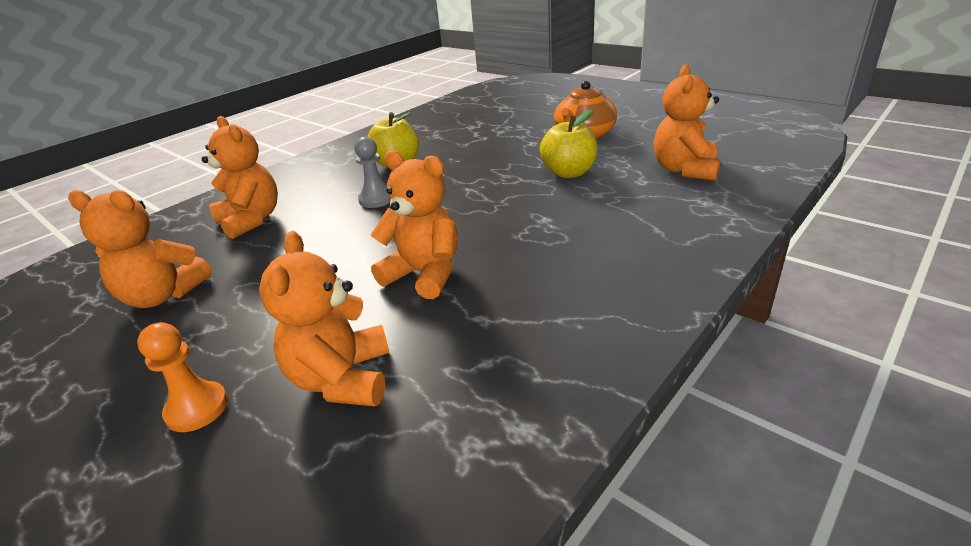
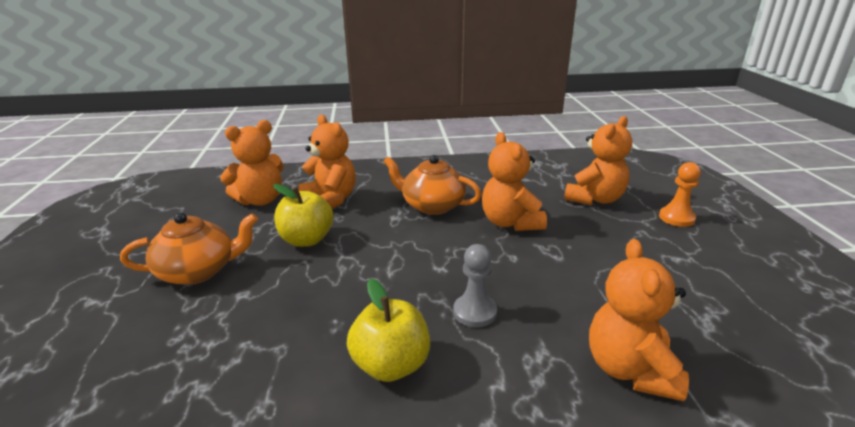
camera: 140 degrees left, 5 degrees down
orange teddy bear [68,190,212,308] -> orange teddy bear moved to [298,115,356,209]
none -> orange teapot [383,155,482,215]

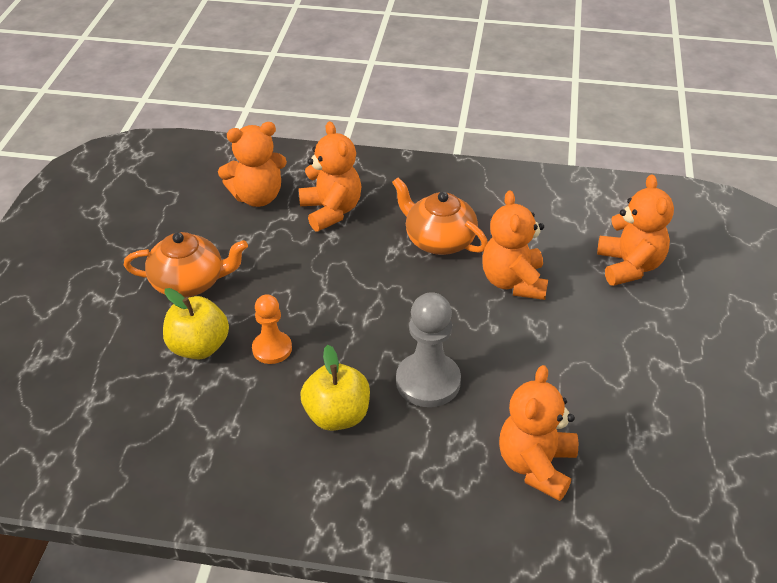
camera: 15 degrees right, 15 degrees up
yellow apple [273,184,333,247] -> yellow apple moved to [163,288,229,359]
grey pawn [453,244,497,327] -> grey pawn [396,292,461,407], size x1.58
orange teddy bear [564,116,632,205] -> orange teddy bear turned 60 degrees counterclockwise [597,174,674,286]
orange pawn [659,162,701,227] -> orange pawn moved to [252,294,292,364]

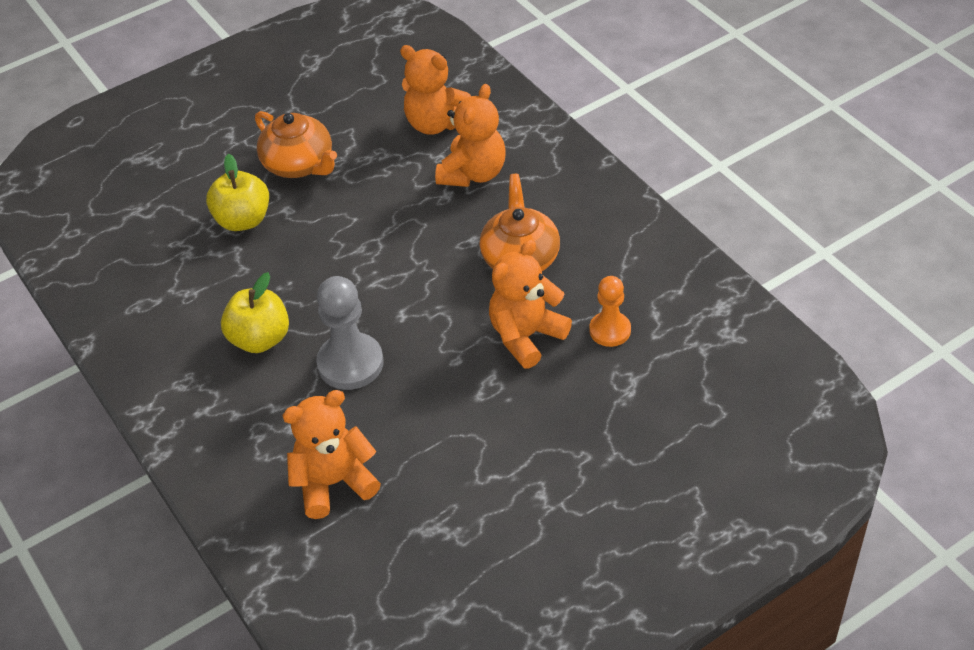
camera: 50 degrees right, 5 degrees up
orange pawn [252,294,292,364] -> orange pawn moved to [589,276,631,347]
orange teddy bear [597,174,674,286] -> none

